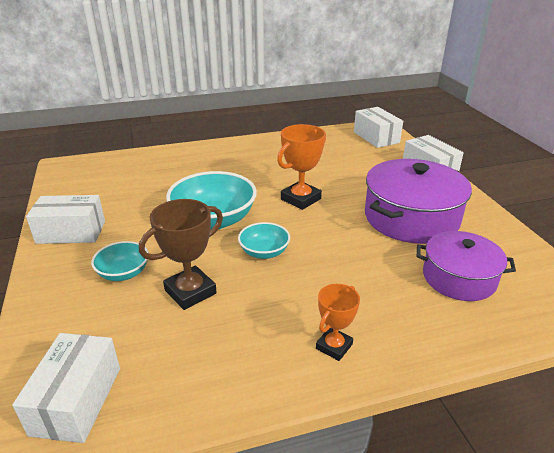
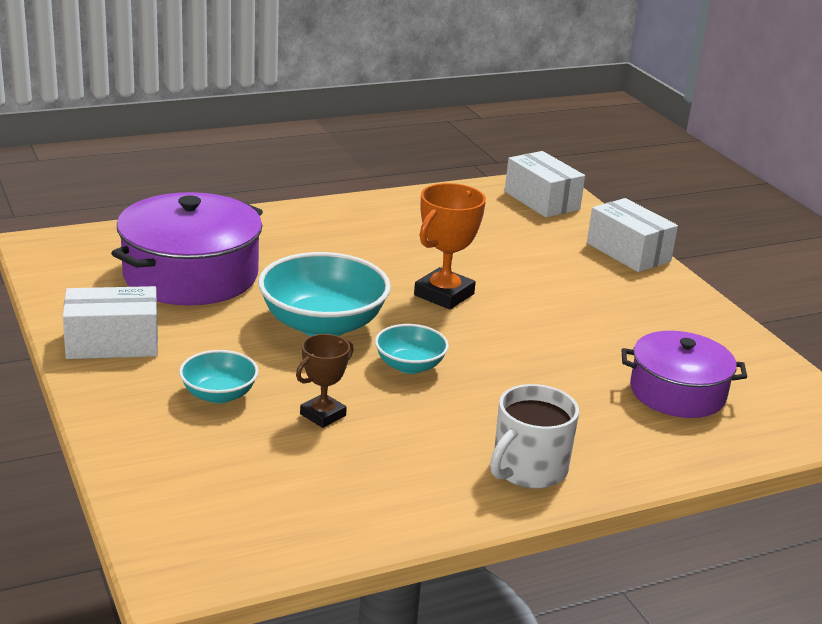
camera: 10 degrees left, 5 degrees down
white box [12,333,120,443] -> none
brown trophy [139,199,223,310] -> brown trophy [296,334,354,428], size x0.63
orange trophy [316,284,360,361] -> white mug [490,384,579,489]
purple pot [365,159,472,244] -> purple pot moved to [111,192,263,306]

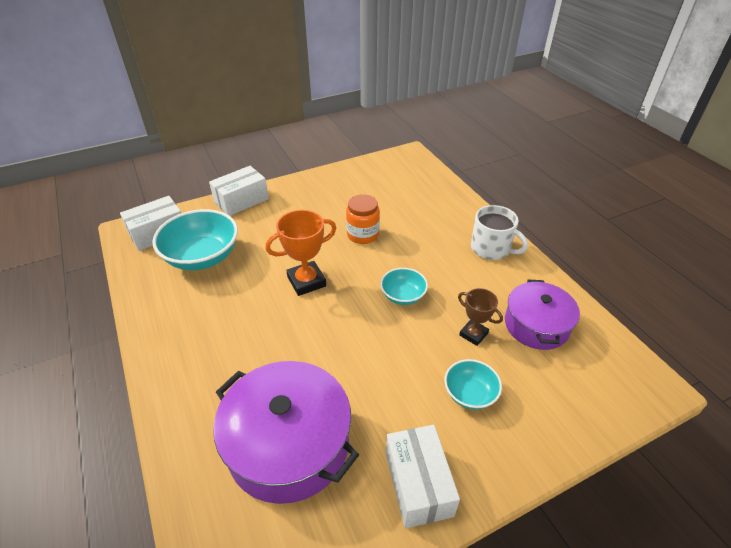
camera: 90 degrees left, 15 degrees up
turquoise bowl [258,252,391,336] -> turquoise bowl moved to [152,209,238,270]
orange trophy [414,183,486,309] -> orange trophy turned 60 degrees counterclockwise [266,210,336,296]
purple pot [622,331,747,418] -> purple pot moved to [505,279,580,350]
none -> orange jar [346,194,380,244]

